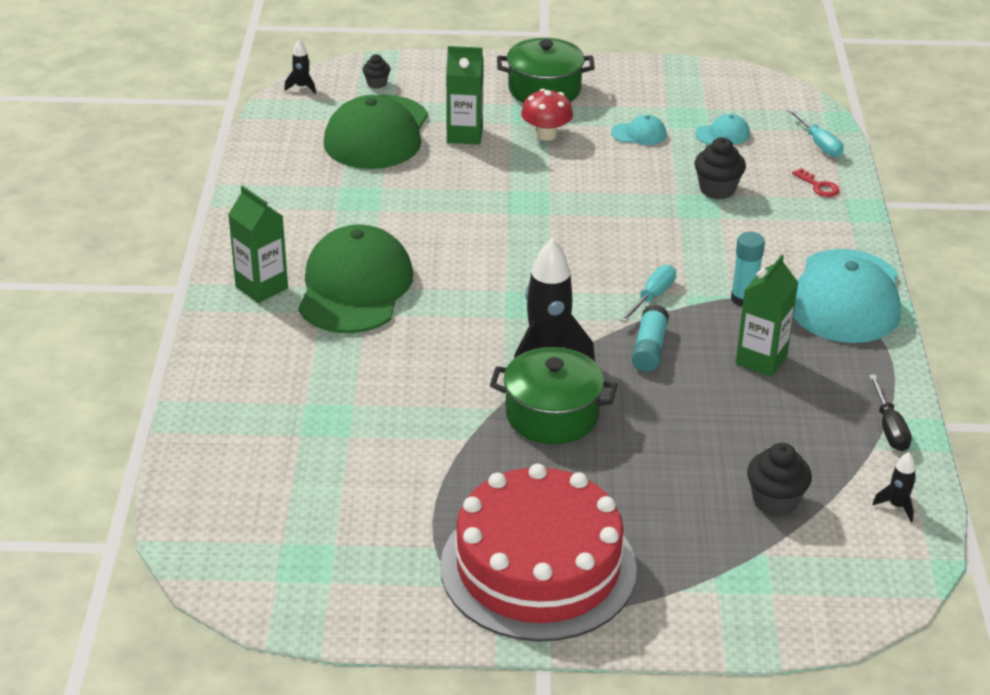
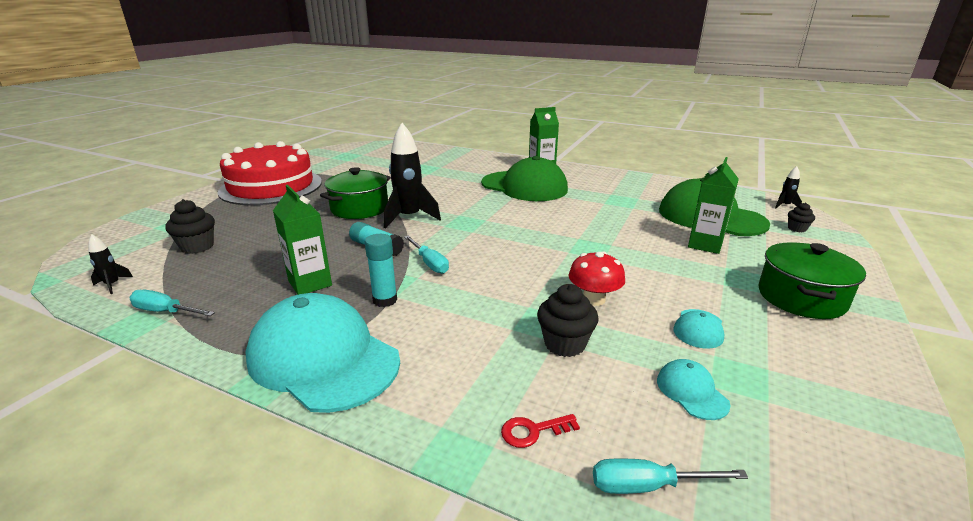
camera: 115 degrees right, 10 degrees down
red mushroom [521,89,573,141] -> red mushroom moved to [569,251,625,306]
turquoise cap [695,114,750,145] -> turquoise cap turned 150 degrees clockwise [657,359,730,420]
black screwdriver [869,374,912,451] -> turquoise screwdriver [129,290,215,316]

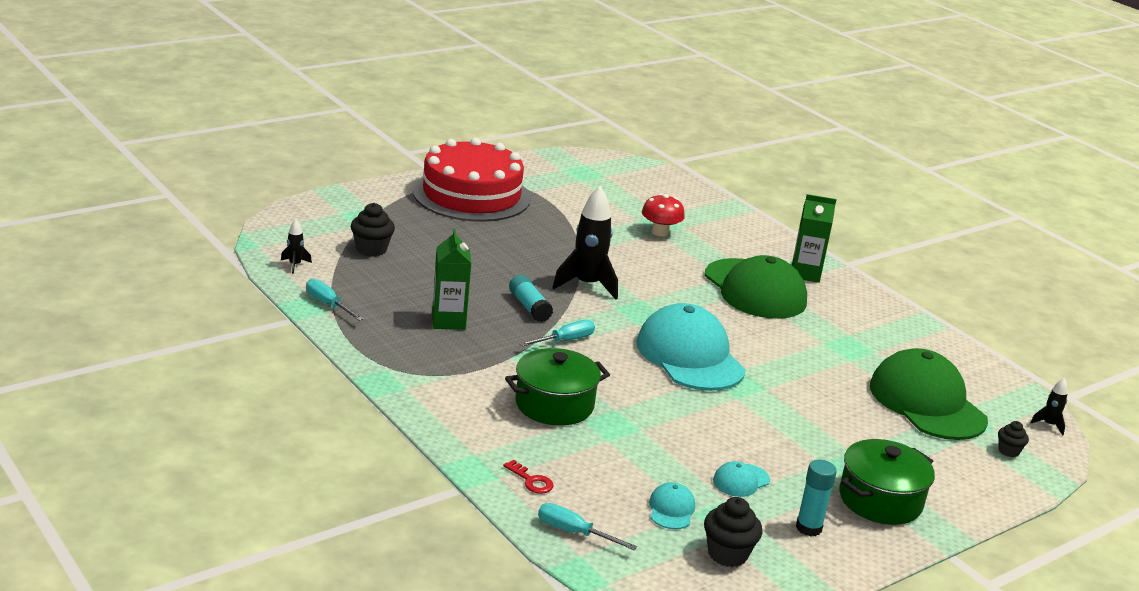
camera: 25 degrees right, 0 degrees up
turquoise cap [245,293,400,413] -> turquoise cap moved to [637,303,746,391]
green pot [320,167,391,219] -> green pot moved to [505,348,610,425]
turquoise glue stick [365,234,397,307] -> turquoise glue stick moved to [796,460,837,536]
turquoise screwdriver [404,236,449,274] -> turquoise screwdriver turned 120 degrees counterclockwise [519,320,595,347]
red key [501,414,580,448] -> red key turned 150 degrees counterclockwise [503,460,554,494]
black cupcake [537,284,599,357] -> black cupcake moved to [704,497,762,567]
red mushroom [569,251,625,306] -> red mushroom moved to [642,194,685,237]
green carton [688,157,739,254] -> none

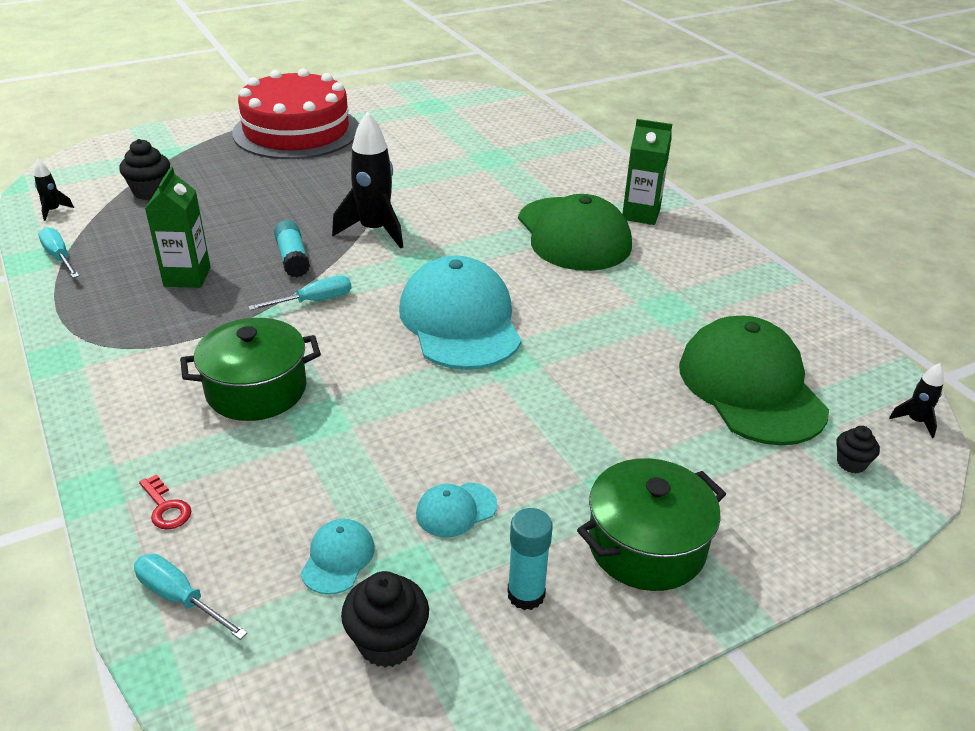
camera: 10 degrees right, 10 degrees up
red mushroom [642,194,685,237] -> none

